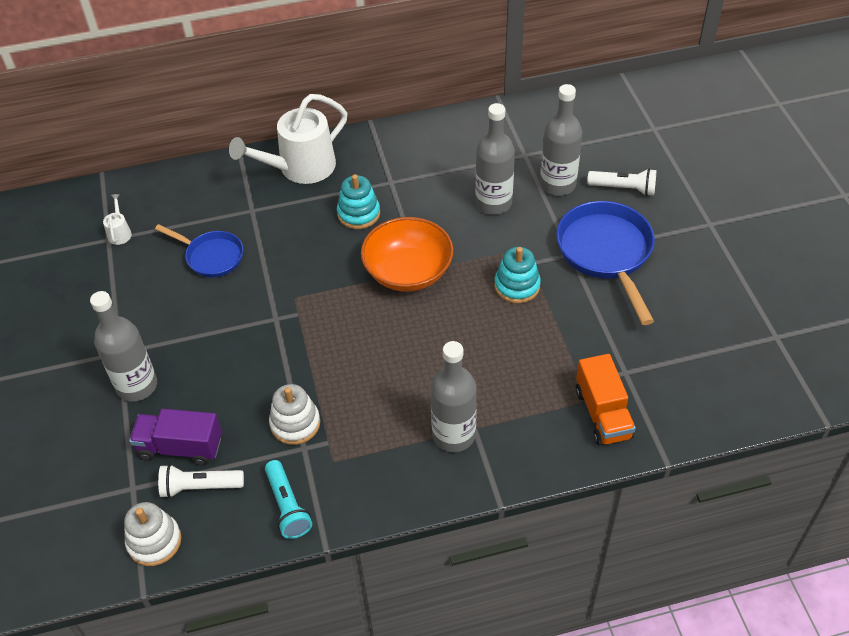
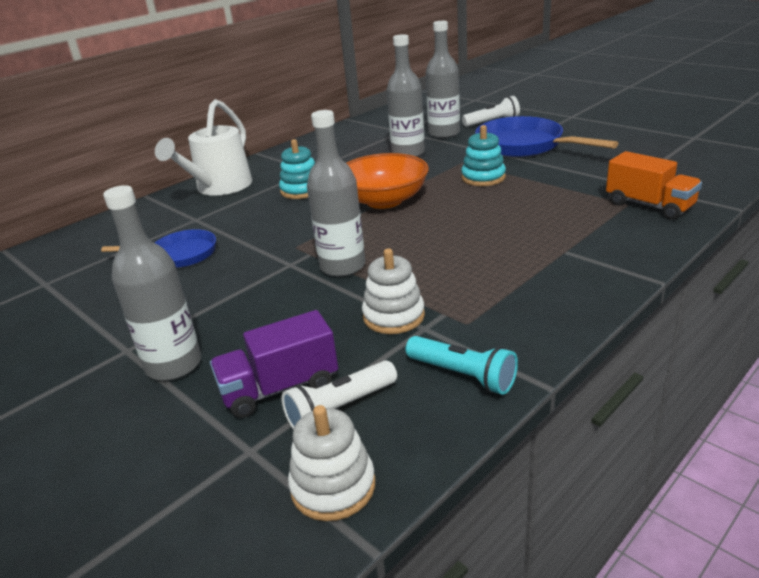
camera: 30 degrees left, 20 degrees down
white watering can [103,194,132,245] -> none
grey bottle [430,341,477,452] -> grey bottle moved to [307,110,365,277]

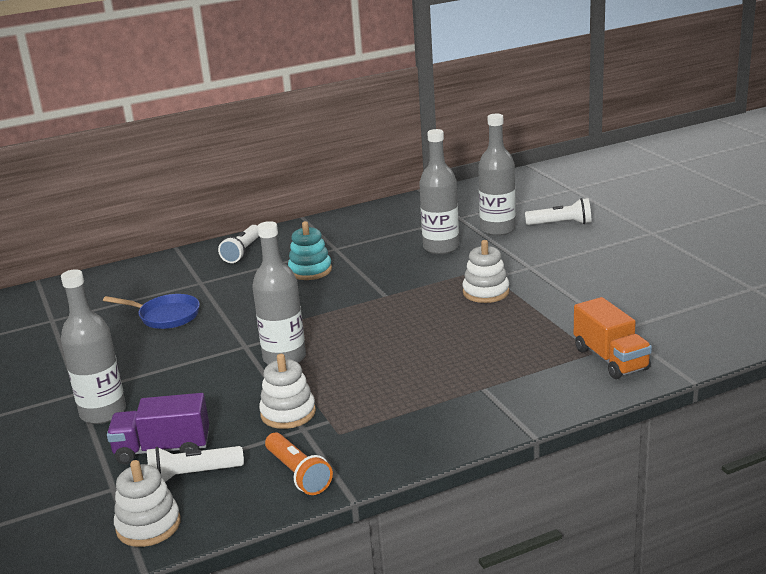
camera: 20 degrees right, 5 degrees down
white watering can [155,99,252,196] -> white flashlight [218,225,259,263]
orange bowl [347,153,429,209] -> none
turquoise flashlight [406,336,518,395] -> orange flashlight [265,432,333,495]
turquoise stacking toy [461,125,506,186] -> white stacking toy [462,240,509,303]
blue pan [475,116,618,157] -> none

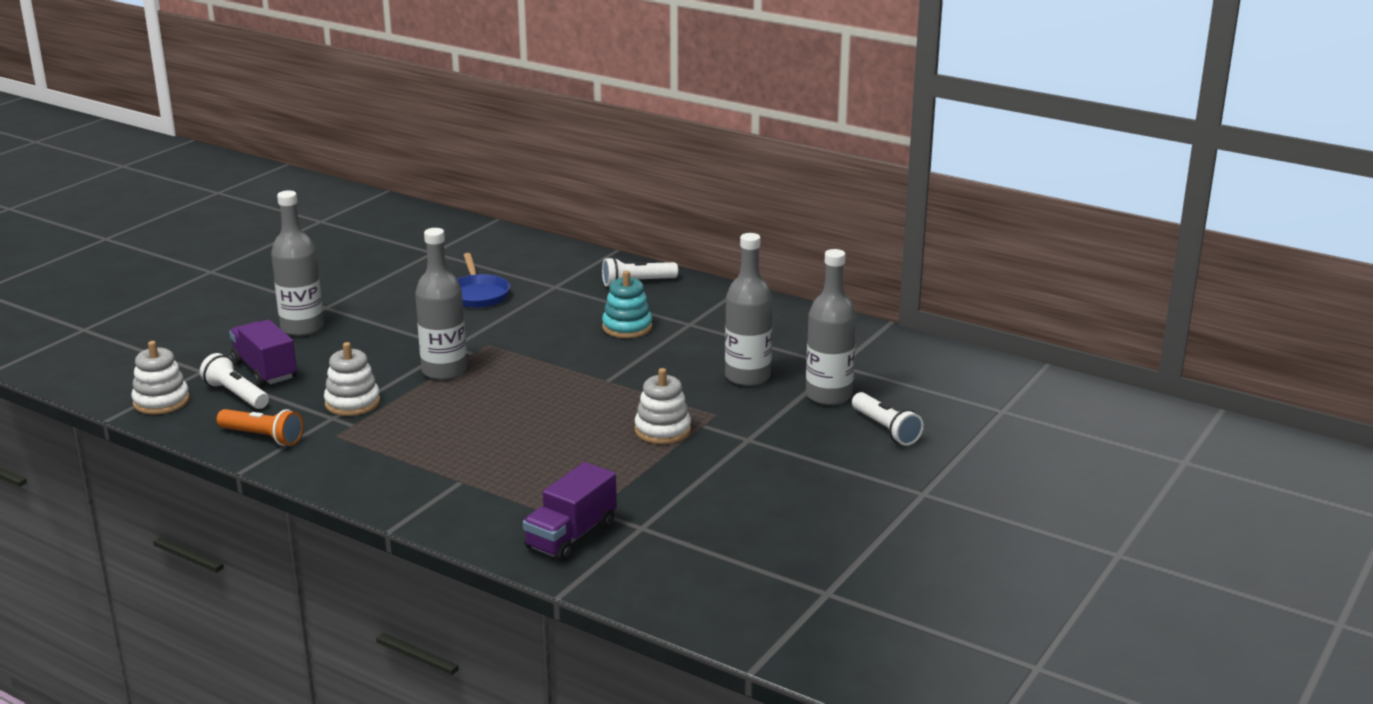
camera: 55 degrees right, 0 degrees up
orange flashlight [265,432,333,495] -> orange flashlight turned 90 degrees counterclockwise [217,409,303,446]
orange truck [574,297,652,379] -> purple truck [523,462,617,562]

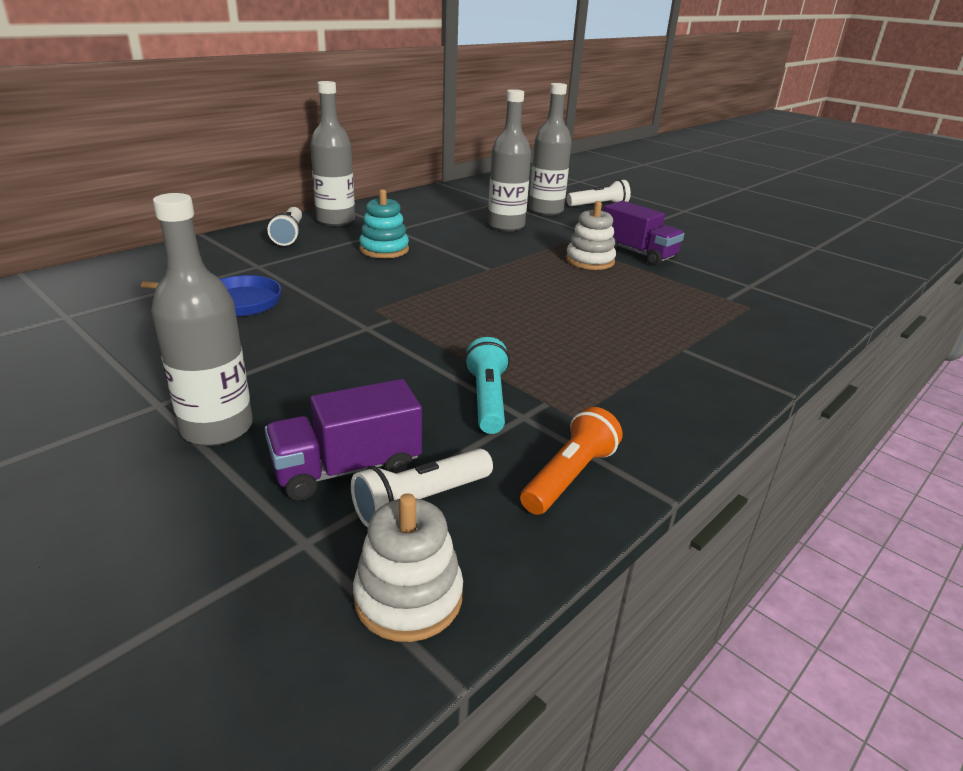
camera: 80 degrees left, 5 degrees up
white stacking toy [324,342,380,416] -> turquoise flashlight [465,337,510,434]
grey bottle [415,228,467,380] -> grey bottle moved to [310,81,355,226]
purple truck [523,462,617,562] -> purple truck moved to [604,201,684,266]

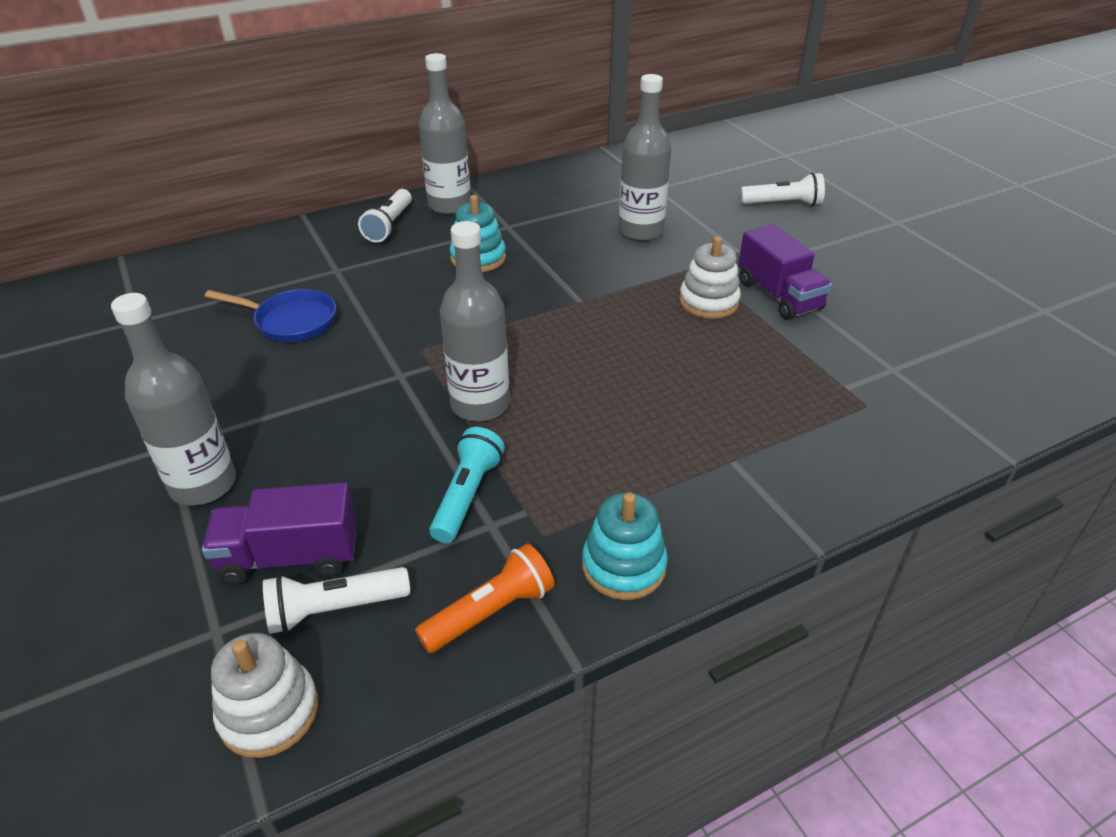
camera: 20 degrees right, 10 degrees up
grey bottle [529,83,572,216] -> grey bottle moved to [440,221,510,422]
none -> turquoise stacking toy [582,492,668,600]

